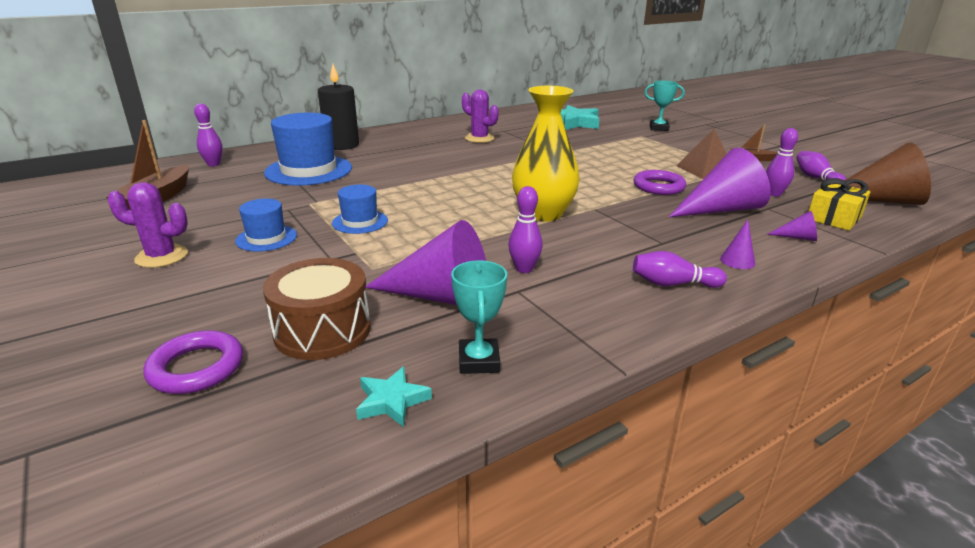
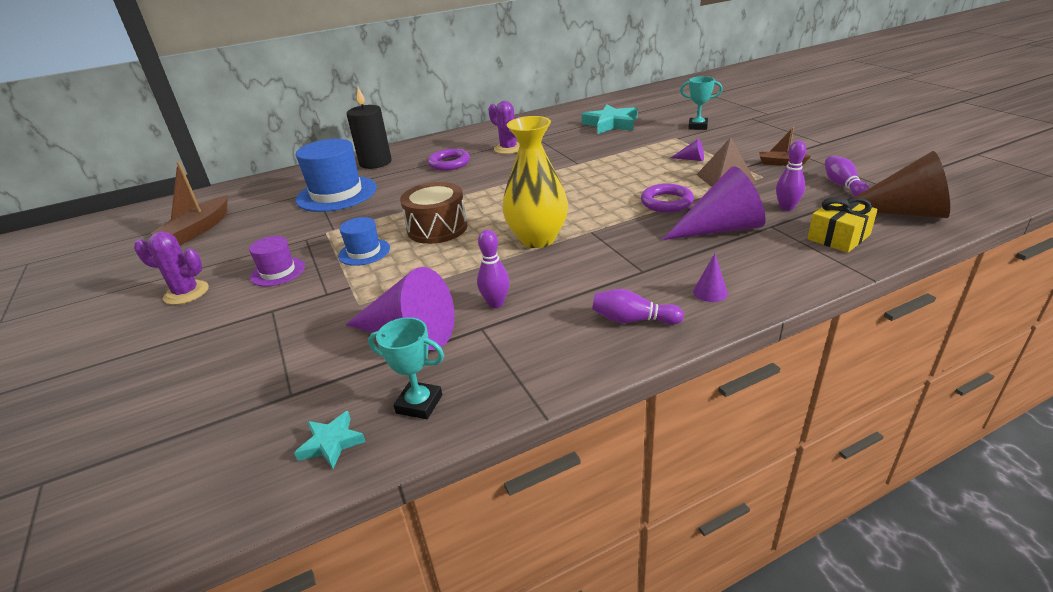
camera: 10 degrees right, 5 degrees up
purple ring [144,330,243,394] -> purple ring moved to [428,149,470,171]
purple bowling pin [194,104,223,166] -> none
blue hat [235,199,297,252] -> purple hat [249,236,305,287]
brown drum [263,258,371,360] -> brown drum moved to [400,182,468,244]
turquoise trophy [451,260,507,374] -> turquoise trophy turned 75 degrees counterclockwise [368,317,444,419]
purple cone [767,211,817,241] -> purple cone moved to [671,138,704,161]

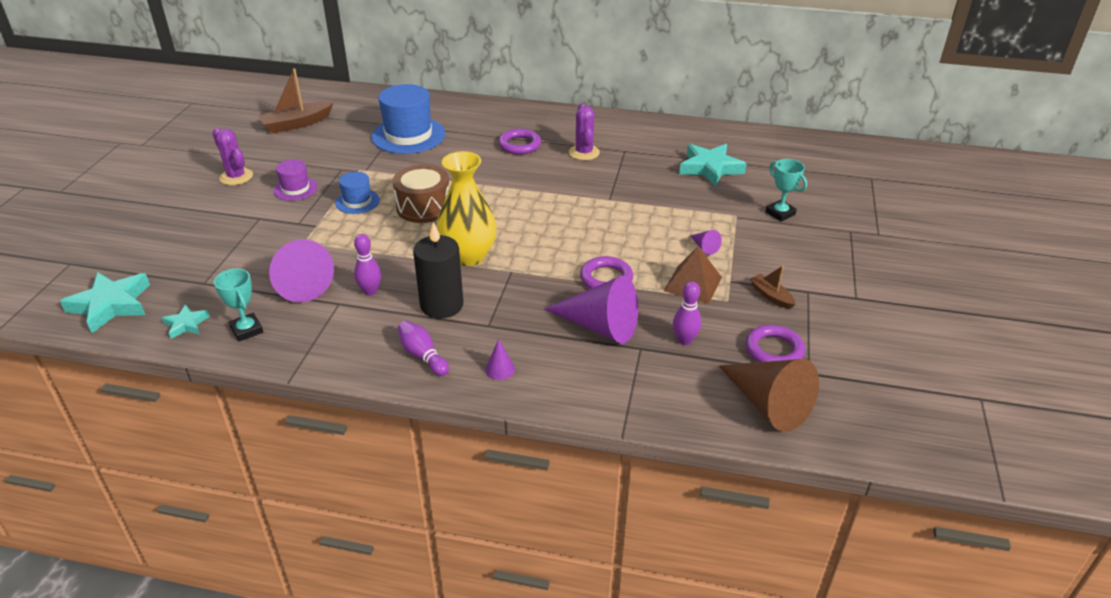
camera: 35 degrees right, 5 degrees up
black candle [347,87,392,169] -> black candle moved to [413,222,463,318]
yellow gift [807,197,878,253] -> none
purple bowling pin [825,156,869,197] -> purple ring [745,325,805,362]
none -> turquoise star [60,272,150,333]

